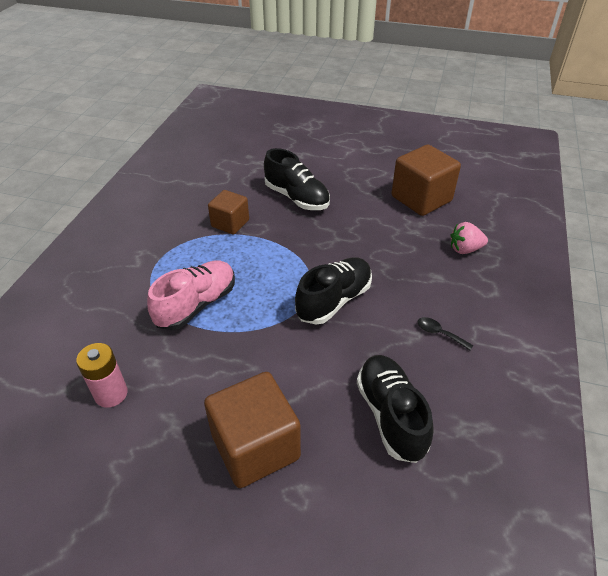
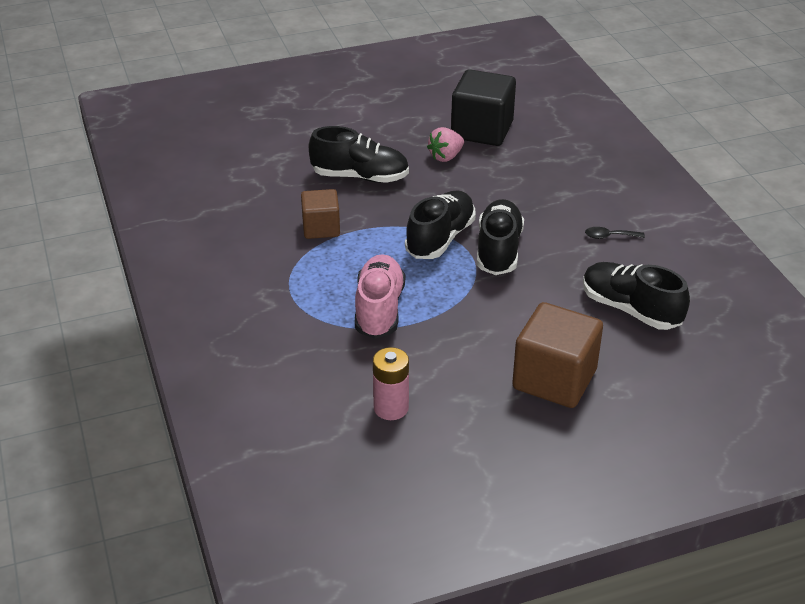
camera: 35 degrees left, 5 degrees down
brown cube [391,145,461,216] -> black cube [451,69,516,146]
pink strawberry [451,222,488,254] -> pink strawberry moved to [427,127,464,162]
none -> black shoe [405,190,476,259]

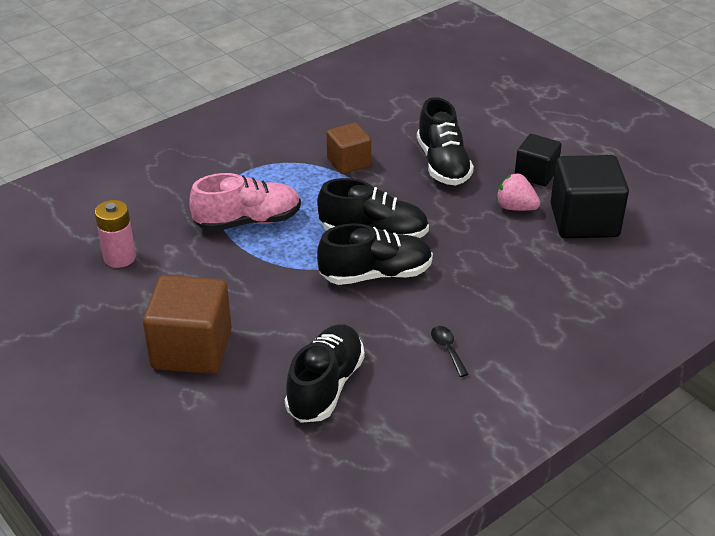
camera: 70 degrees right, 0 degrees up
none -> black cube [515,134,562,186]

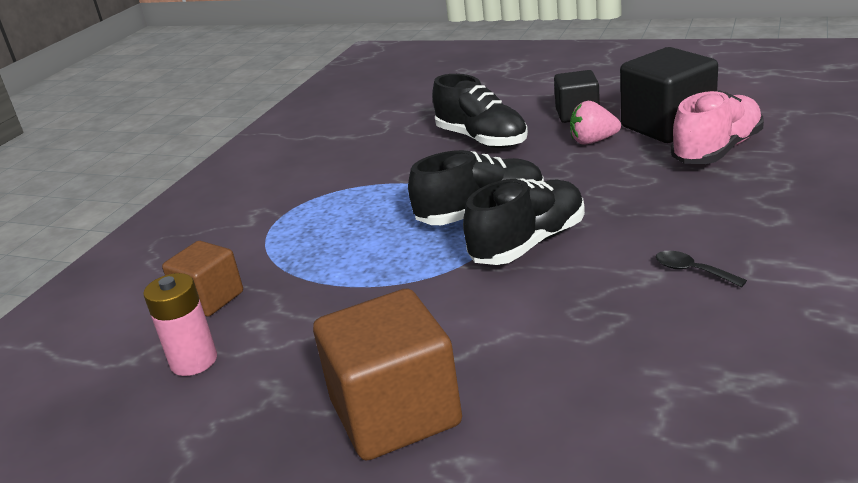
camera: 25 degrees left, 10 degrees down
pink shoe [189,173,301,231] -> pink shoe moved to [671,90,764,164]
black shoe [285,324,365,423] -> none
brown cube [326,123,371,174] -> brown cube moved to [162,241,243,316]

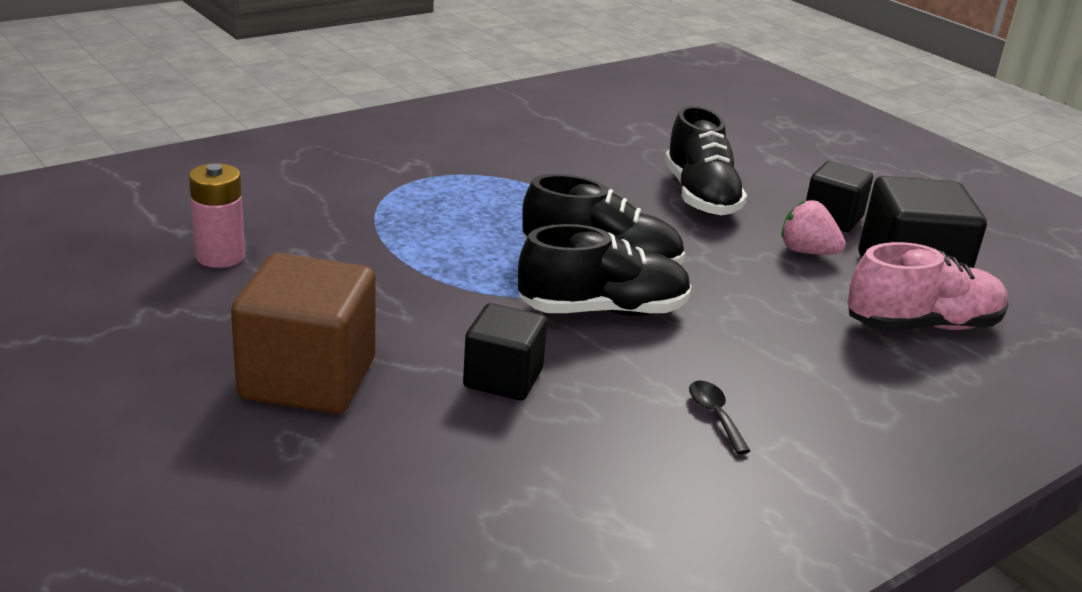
camera: 25 degrees right, 0 degrees up
brown cube [162,241,243,316] -> none
none -> black cube [463,303,547,400]

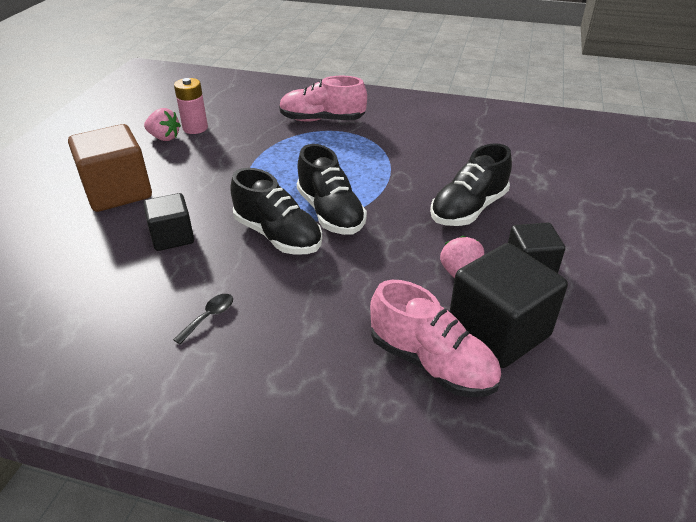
camera: 55 degrees right, 10 degrees up
none -> pink strawberry [144,108,181,141]
none -> pink shoe [279,76,367,121]

